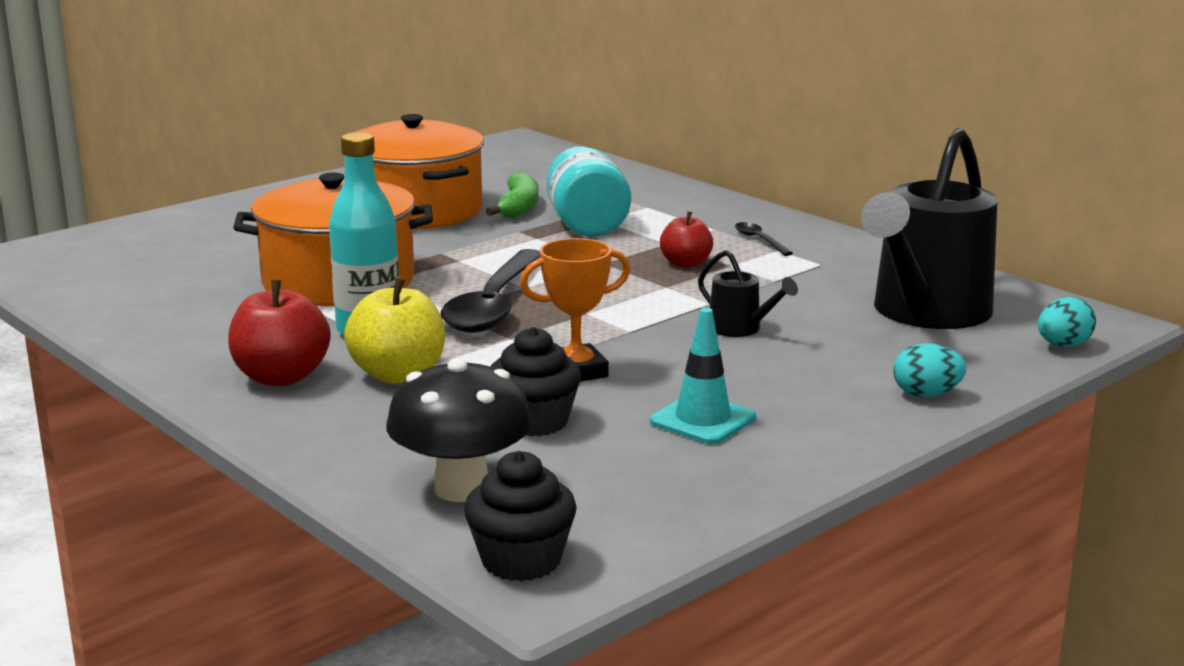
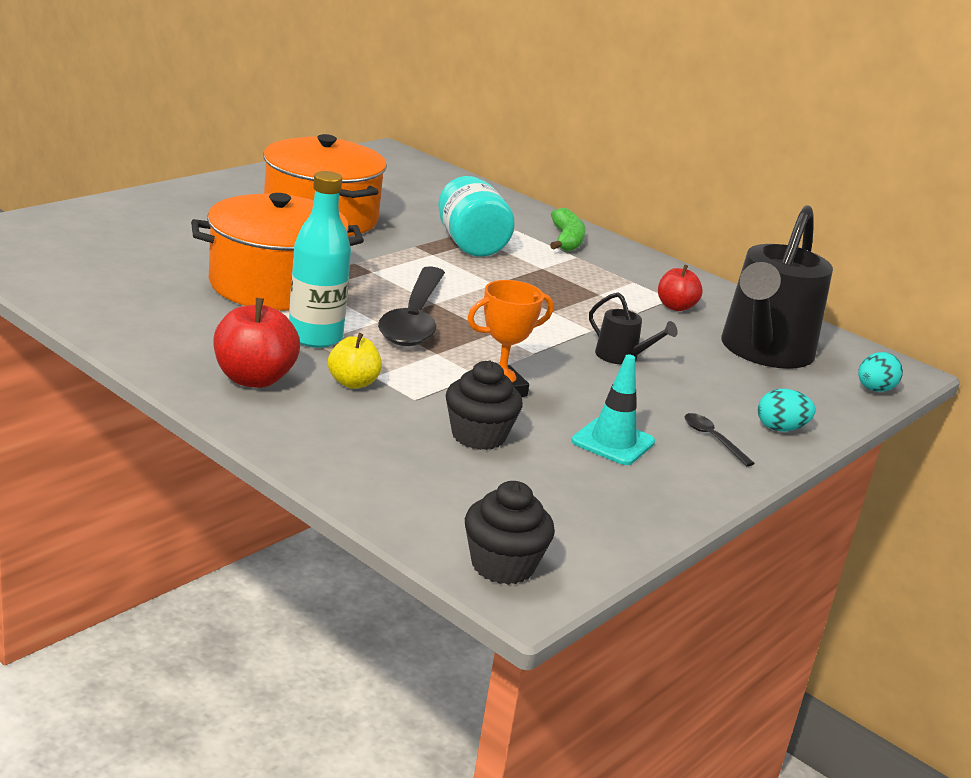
camera: 10 degrees left, 5 degrees up
yellow apple [344,278,445,384] -> yellow apple [328,333,382,389], size x0.64
black mushroom [386,358,532,502] -> none
green banana [486,171,539,218] -> green banana moved to [550,208,585,252]
red apple [660,211,713,268] -> red apple moved to [658,264,703,311]
black spoon [735,222,793,256] -> black spoon moved to [685,413,755,467]

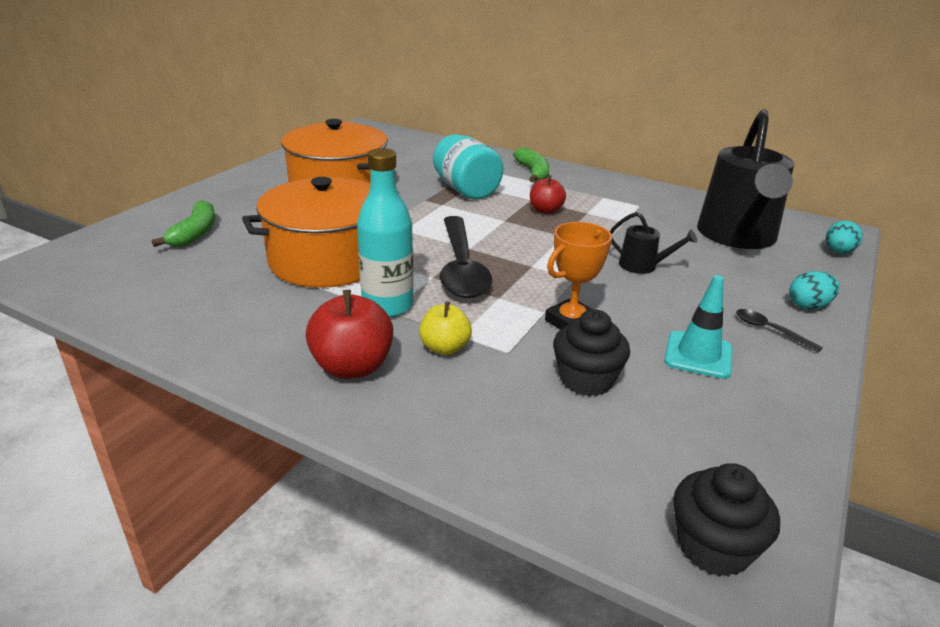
camera: 10 degrees left, 5 degrees up
red apple [658,264,703,311] -> red apple moved to [530,175,566,214]
none -> green banana [152,200,215,247]

